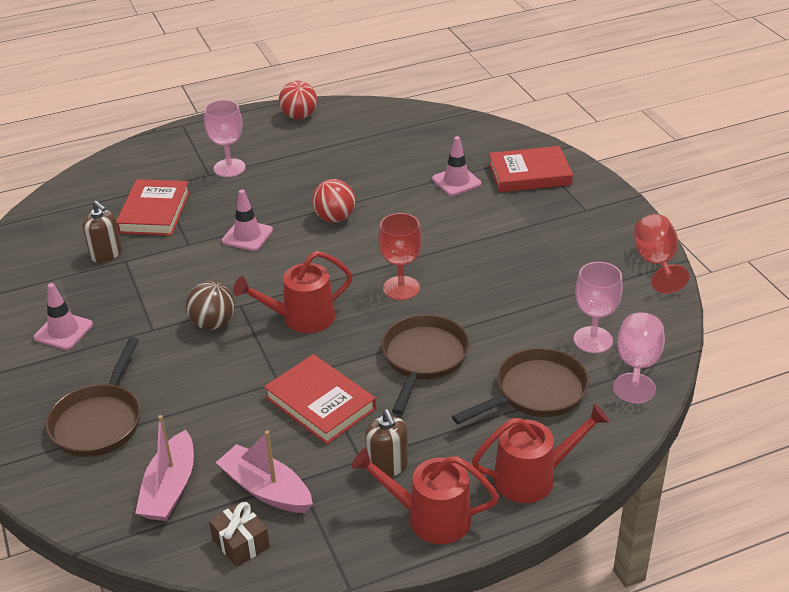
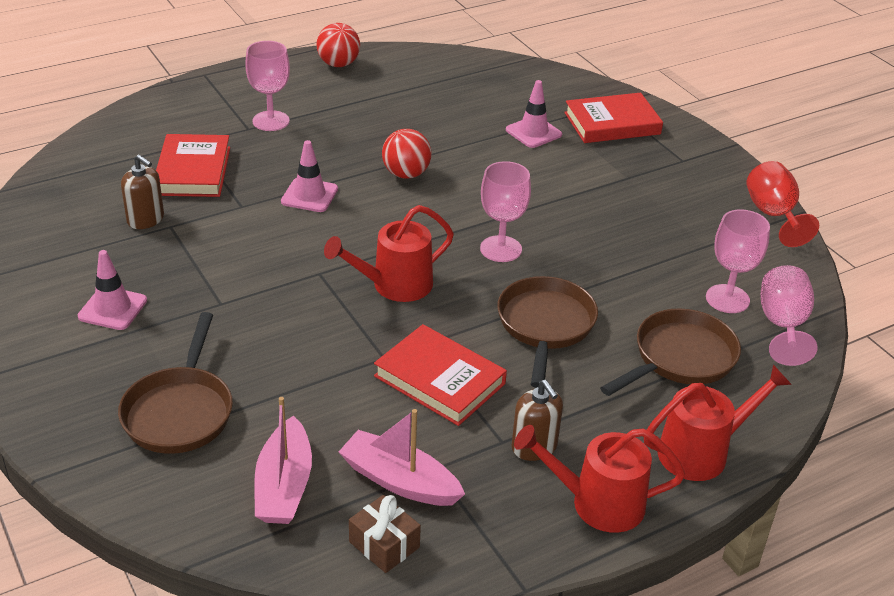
camera: 10 degrees left, 0 degrees up
brown ball [186,282,235,330] -> none
red goblet [378,213,422,300] -> pink goblet [480,161,531,262]

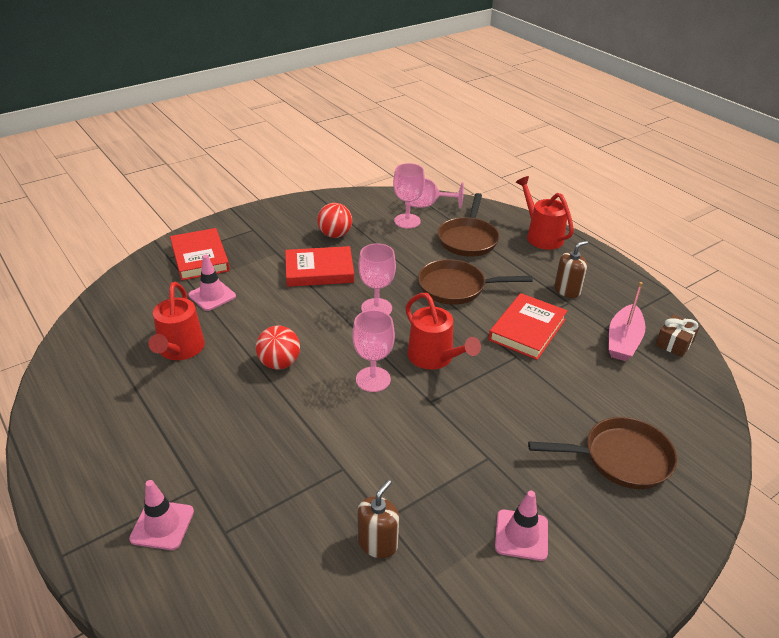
camera: 95 degrees left, 0 degrees up
red book [156,134,230,197] -> red book moved to [285,246,354,287]
pink goblet [245,41,290,131] -> pink goblet moved to [352,310,395,392]
pink boat [254,397,312,524] -> none
pink traffic cone [281,140,338,212] -> pink traffic cone moved to [129,480,194,550]
red ball [317,23,360,67] -> red ball moved to [317,203,352,238]
red watering can [514,425,685,533] -> red watering can moved to [149,282,205,360]
brown pan [600,309,741,396] -> brown pan turned 120 degrees counterclockwise [438,193,499,257]
red goblet [746,161,819,247] -> none

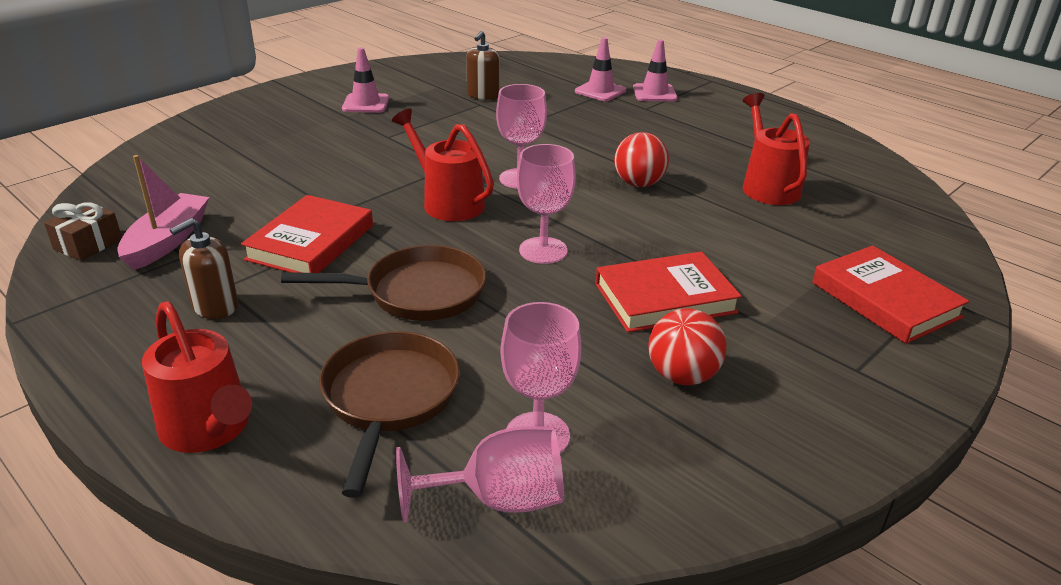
camera: 170 degrees right, 5 degrees down
pink traffic cone [188,255,236,311] -> pink traffic cone moved to [575,37,626,101]
brown pan [528,417,677,489] -> none

